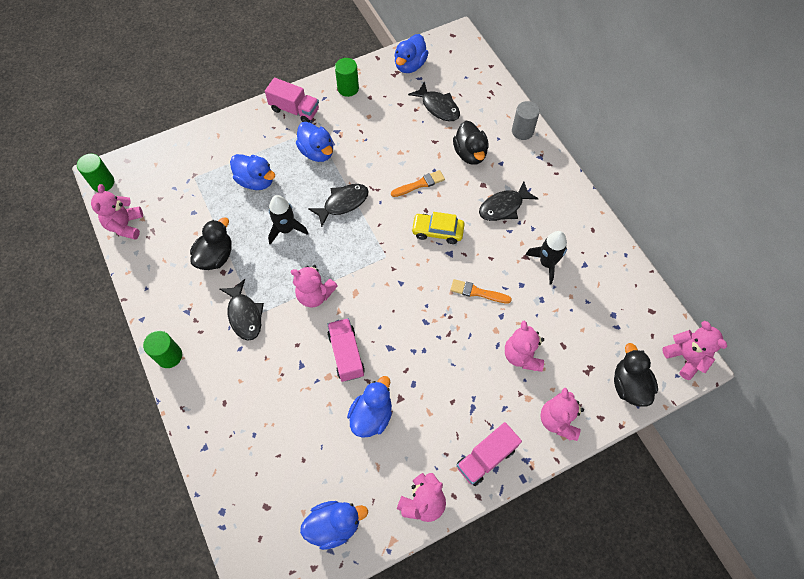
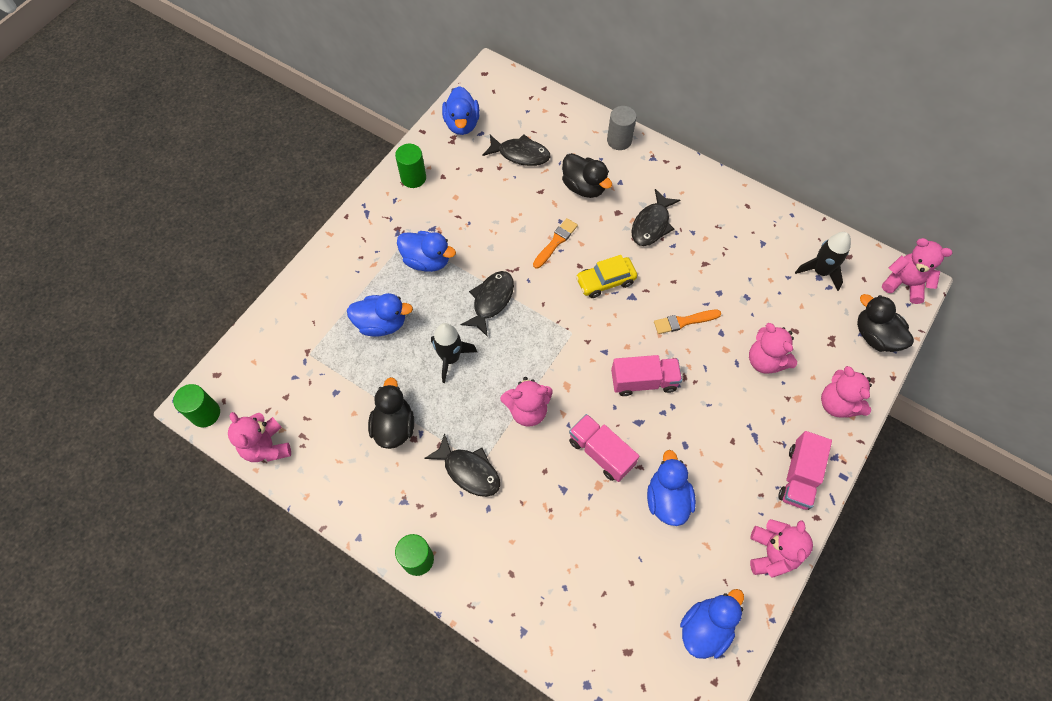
camera: 30 degrees left, 0 degrees up
pink truck [265,78,319,123] -> pink truck moved to [611,355,682,396]
black rocket [525,231,567,285] -> black rocket moved to [795,232,851,291]

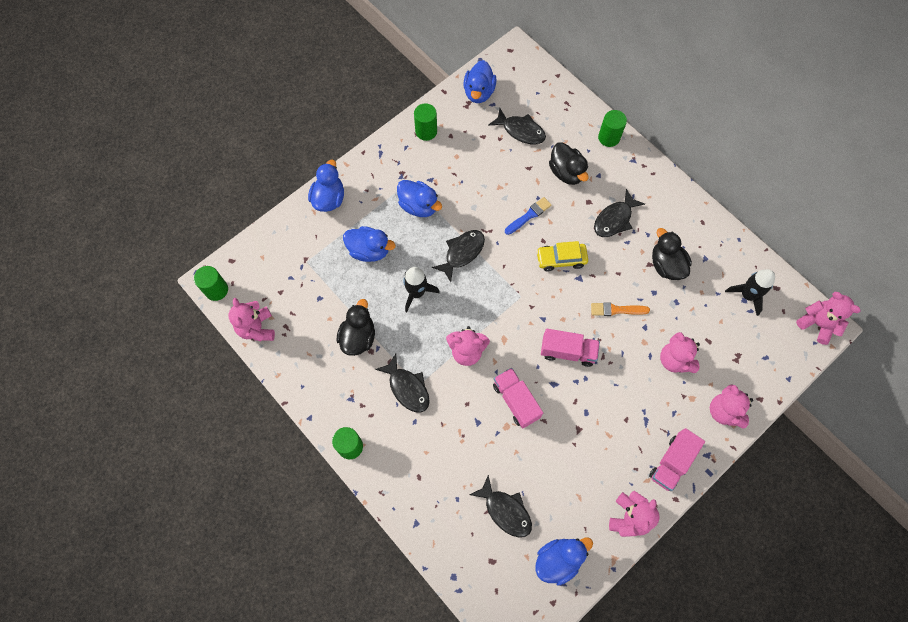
camera: 15 degrees right, 5 degrees up
orange brush [533,218,578,269] -> blue brush [505,197,552,235]
grey cylinder [607,106,636,150] -> green cylinder [598,110,627,147]
blue duck [647,450,696,526] -> blue duck moved to [308,160,344,212]
black duck [857,294,914,352] -> black duck moved to [652,228,692,280]
none -> black fish [469,475,532,538]

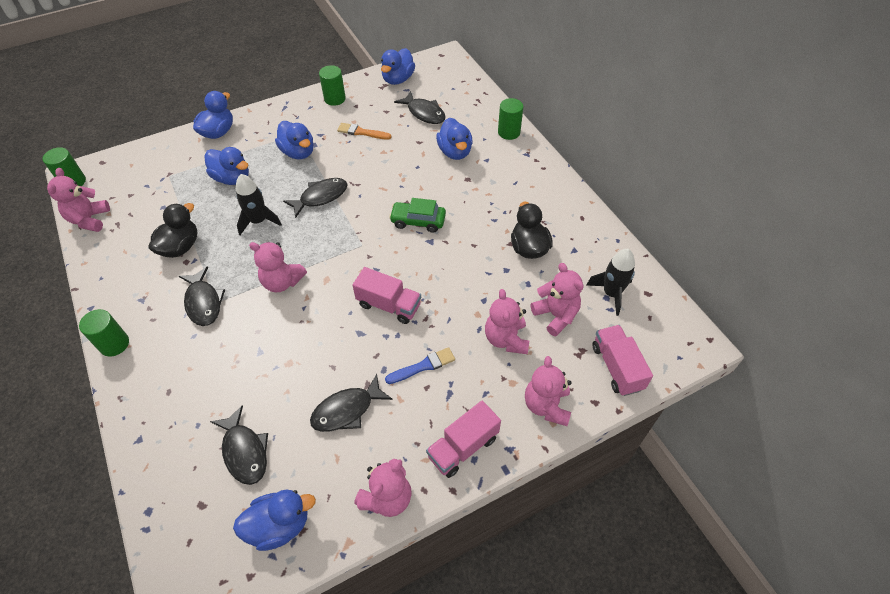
camera: 15 degrees right, 15 degrees down
pink truck [493,368,543,428] -> pink truck moved to [592,325,653,396]
blue brush [505,197,552,235] -> blue brush moved to [385,347,455,384]
yellow car [536,241,588,271] -> green car [389,198,446,233]
black duck [549,142,589,185] -> blue duck [436,118,473,160]
orange brush [591,302,650,316] -> orange brush moved to [337,123,391,140]
black fish [594,189,645,237] -> black fish moved to [310,374,393,432]
pink teddy bear [796,292,861,345] -> pink teddy bear moved to [531,263,584,336]

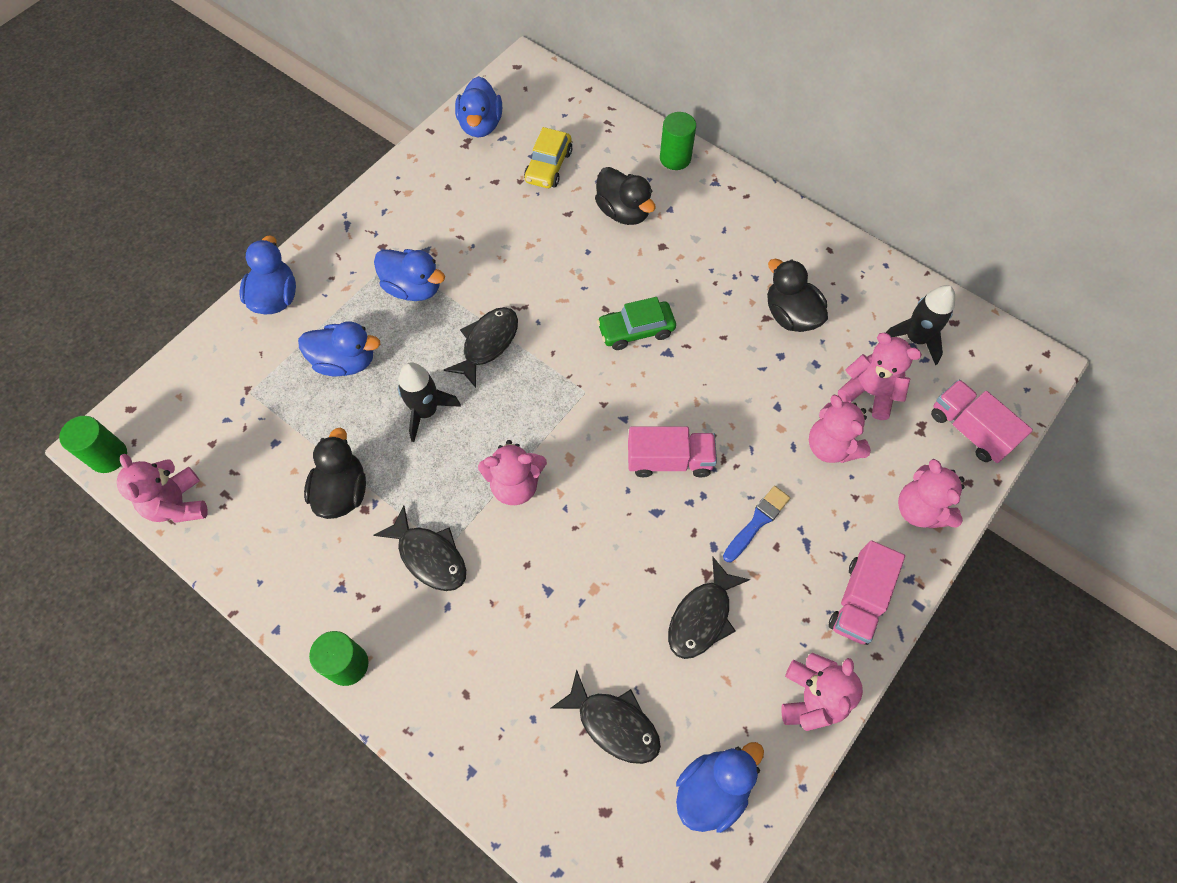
camera: 25 degrees left, 10 degrees up
green cylinder [319,65,346,106] -> none
orange brush [337,123,391,140] -> none
black fish [394,91,445,124] -> yellow car [524,127,572,188]
blue duck [436,118,473,160] -> black duck [595,167,656,225]

